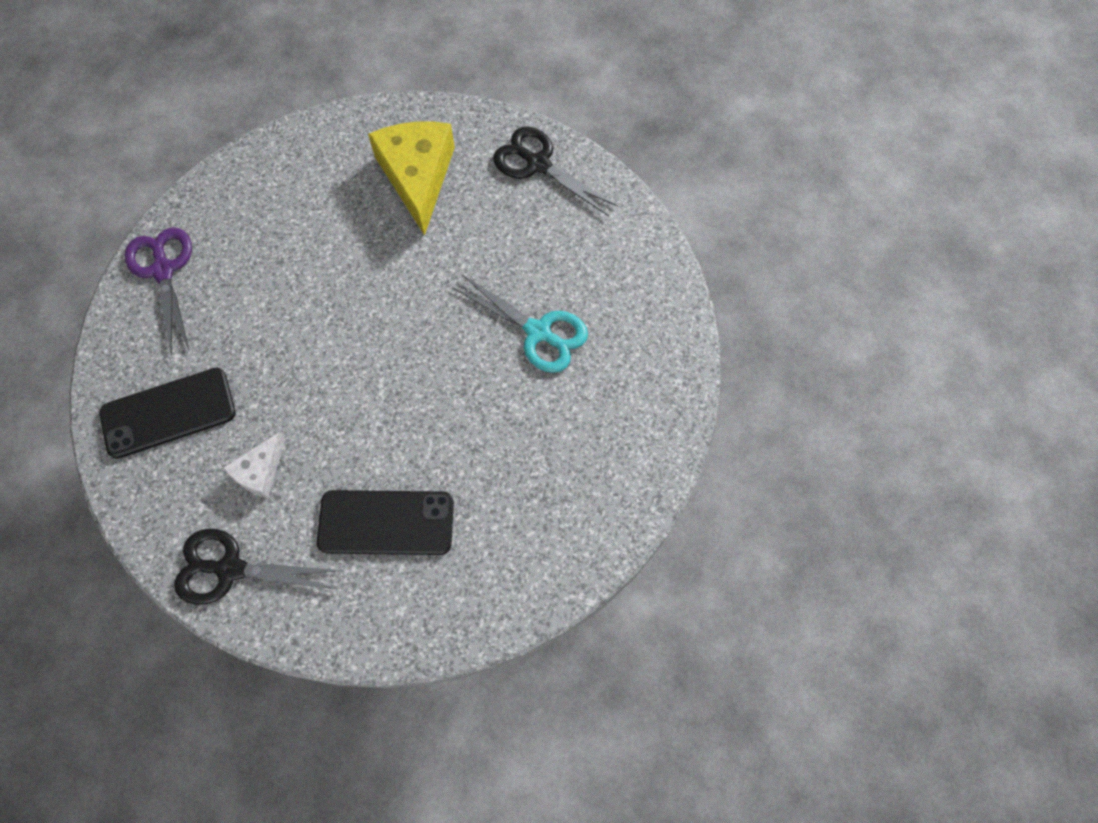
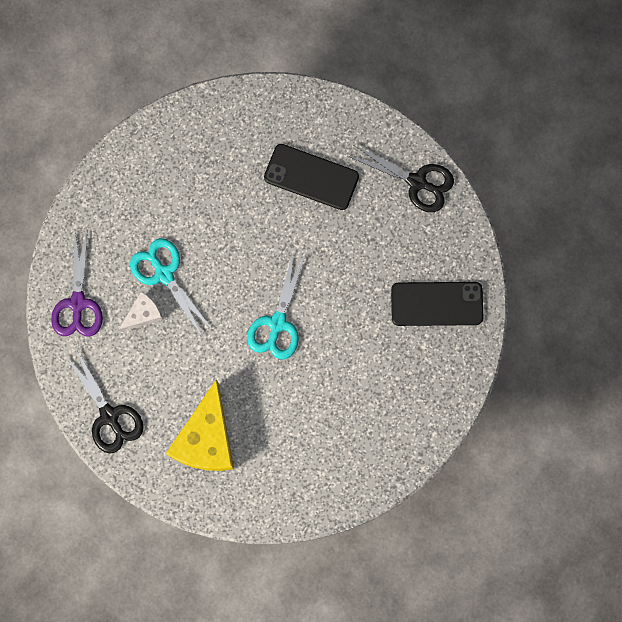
camera: 160 degrees left, 10 degrees up
purple scissors [125,228,192,356] -> purple scissors moved to [51,232,103,337]
white cheese [224,432,285,498] -> white cheese moved to [119,291,163,332]
none -> turquoise scissors [247,251,306,359]

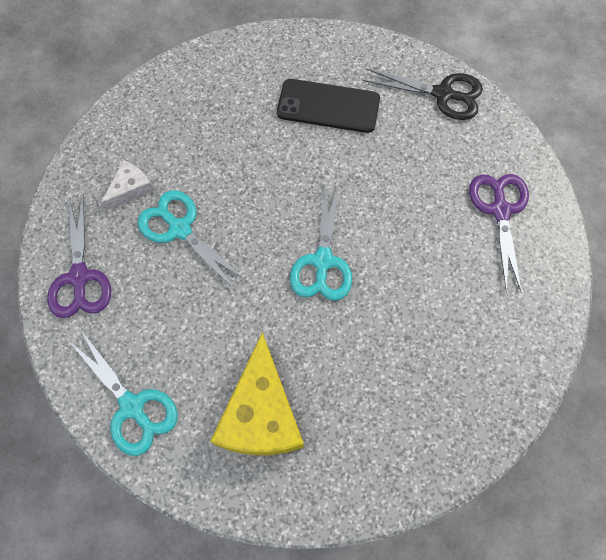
camera: 10 degrees left, 10 degrees down
black scissors [65,349,144,454] -> turquoise scissors [68,330,178,456]
white cheese [119,291,163,332] -> white cheese moved to [101,160,154,211]
black phone [391,282,484,326] -> purple scissors [469,174,529,293]

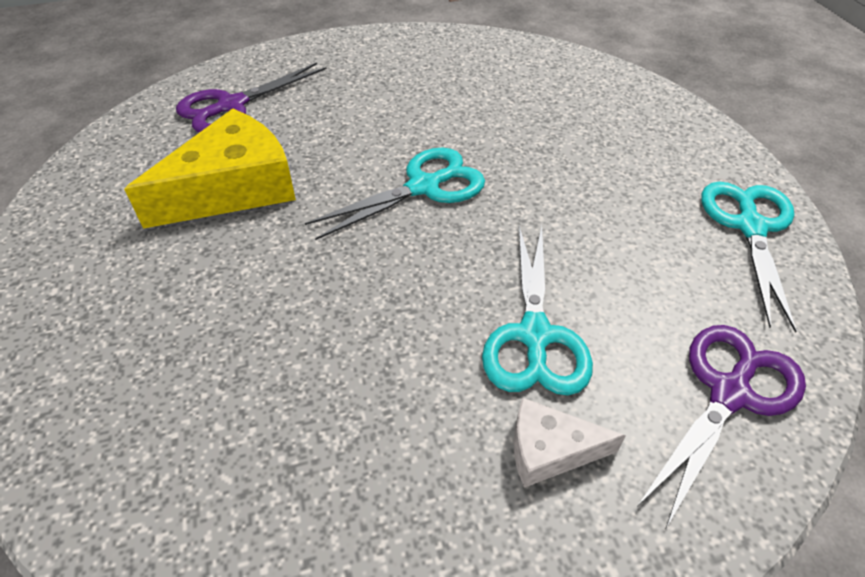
camera: 130 degrees left, 20 degrees down
yellow cheese [210,332,304,455] -> yellow cheese moved to [124,109,296,229]
black phone [277,79,380,133] -> none
black scissors [363,68,483,120] -> none

